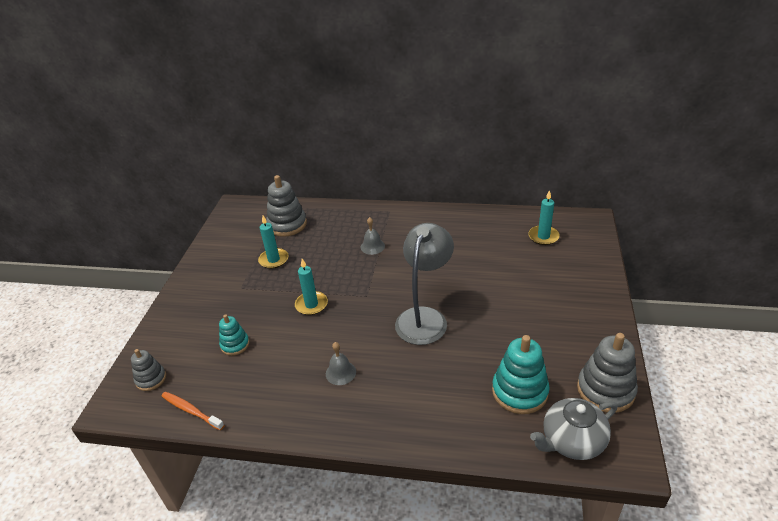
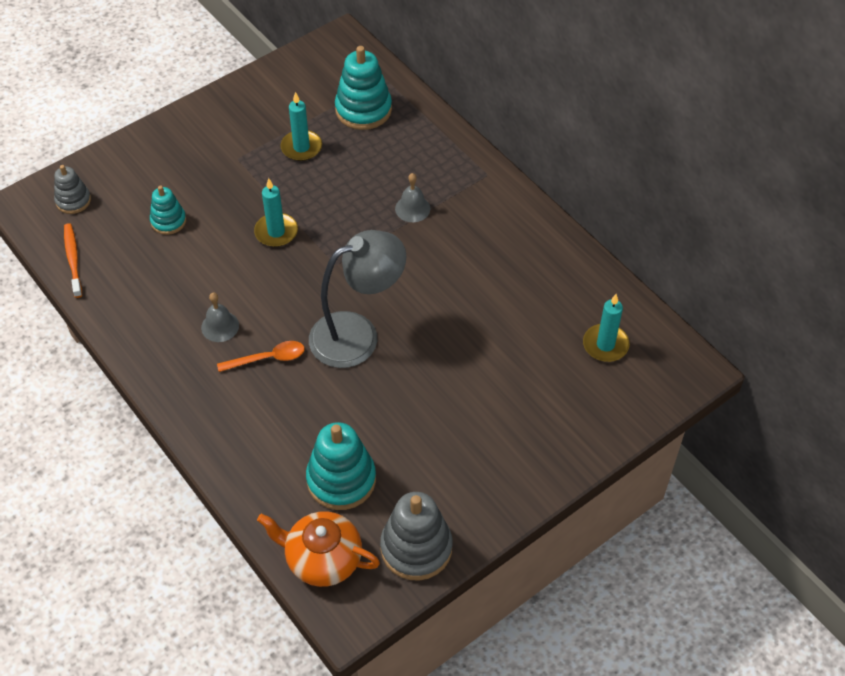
camera: 40 degrees right, 15 degrees up
grey stacking toy [266,175,307,237] -> turquoise stacking toy [335,46,392,130]
grey teapot [530,398,617,460] -> orange teapot [257,511,380,587]
none -> orange spoon [217,341,305,372]

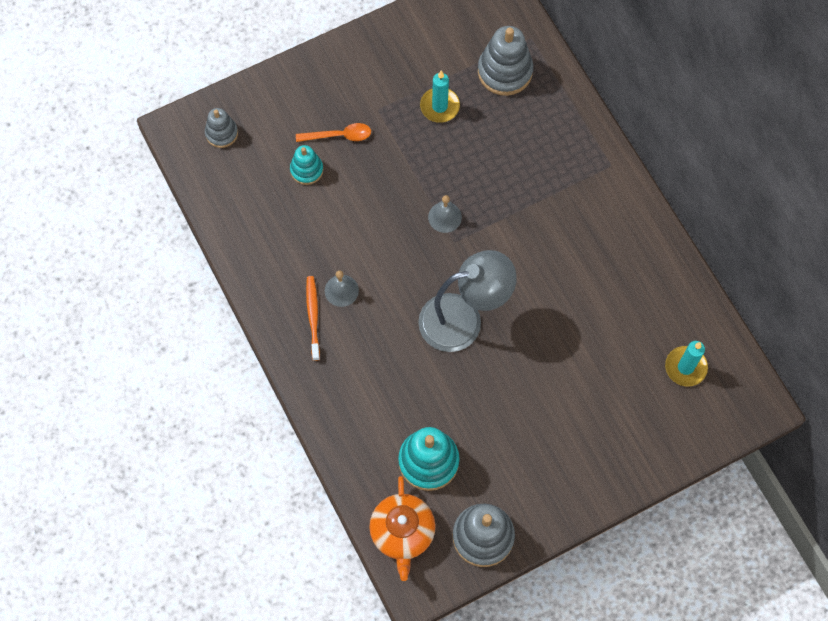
camera: 10 degrees right, 15 degrees up
orange toothbrush [64,223,82,298] -> orange toothbrush moved to [306,276,320,361]
orange spoon [217,341,305,372] -> orange spoon moved to [296,123,371,142]
turquoise candle [254,178,298,247] -> none
orange teapot [257,511,380,587] -> orange teapot turned 120 degrees counterclockwise [369,476,435,581]
turquoise stacking toy [335,46,392,130] -> grey stacking toy [478,26,533,96]
grey bell [395,173,430,222] -> grey bell moved to [428,195,462,233]

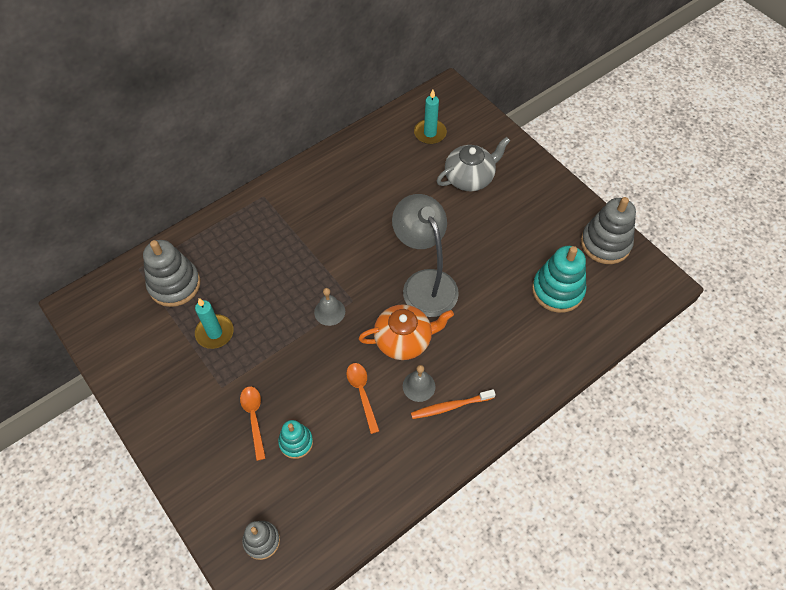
camera: 100 degrees left, 10 degrees down
orange teapot [369,476,435,581] -> orange teapot moved to [358,304,454,360]
none -> orange spoon [346,363,380,434]
none -> grey teapot [437,137,510,191]

